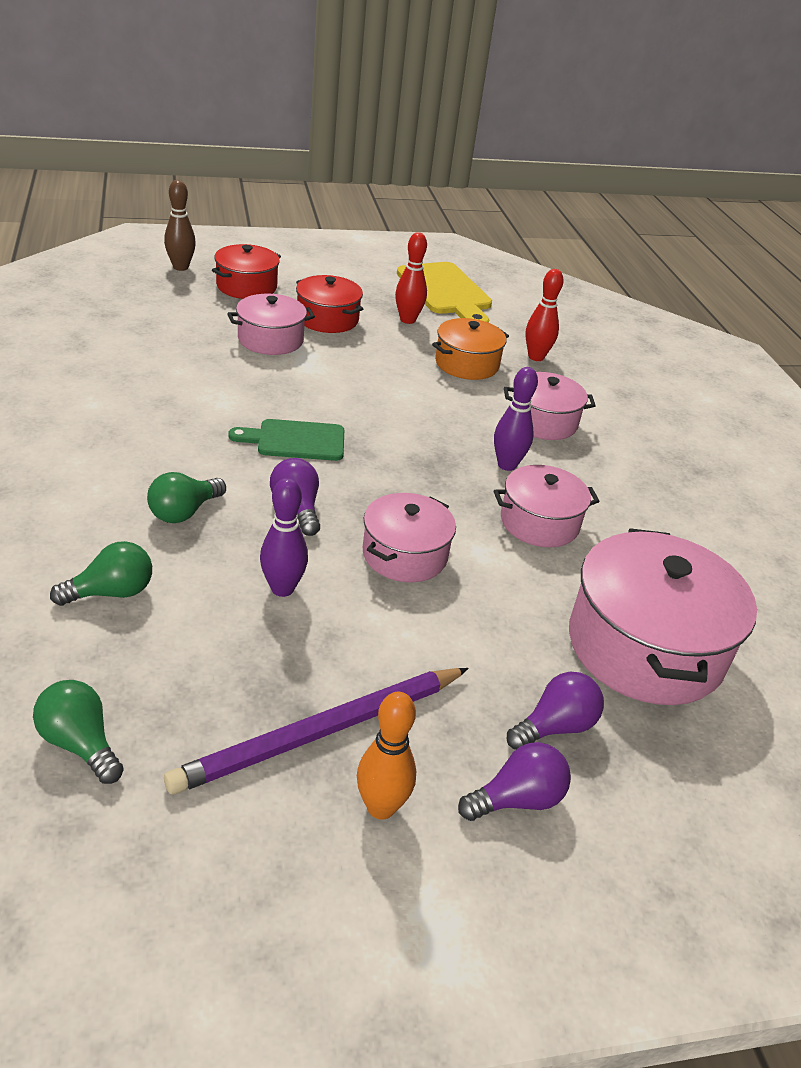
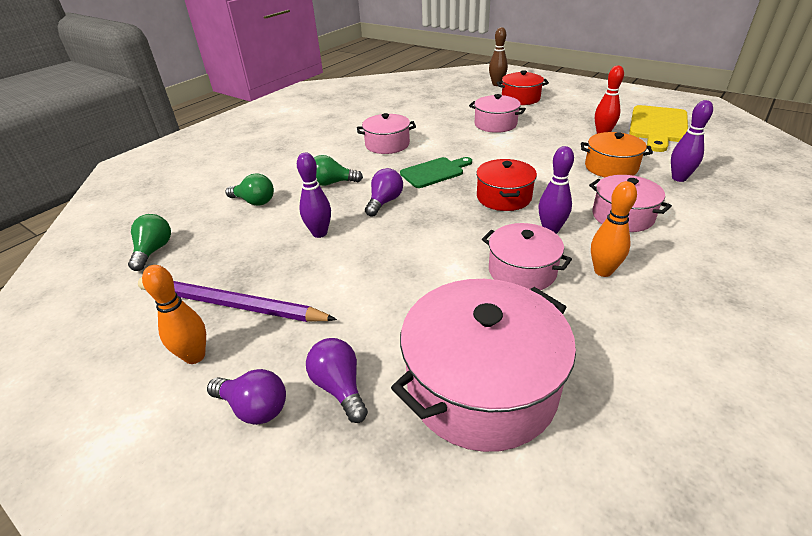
camera: 55 degrees right, 0 degrees up
green cutting board [228,419,344,461] -> green cutting board turned 105 degrees clockwise [400,157,472,188]
red pot [296,275,363,333] -> red pot moved to [476,159,537,211]
pink pot [363,493,456,582] -> pink pot moved to [357,113,416,154]
purple light bulb [507,672,604,750] -> purple light bulb turned 135 degrees counterclockwise [306,338,368,423]
red bowling pin [525,269,564,361] -> purple bowling pin [671,100,713,182]
none -> orange bowling pin [591,181,637,277]

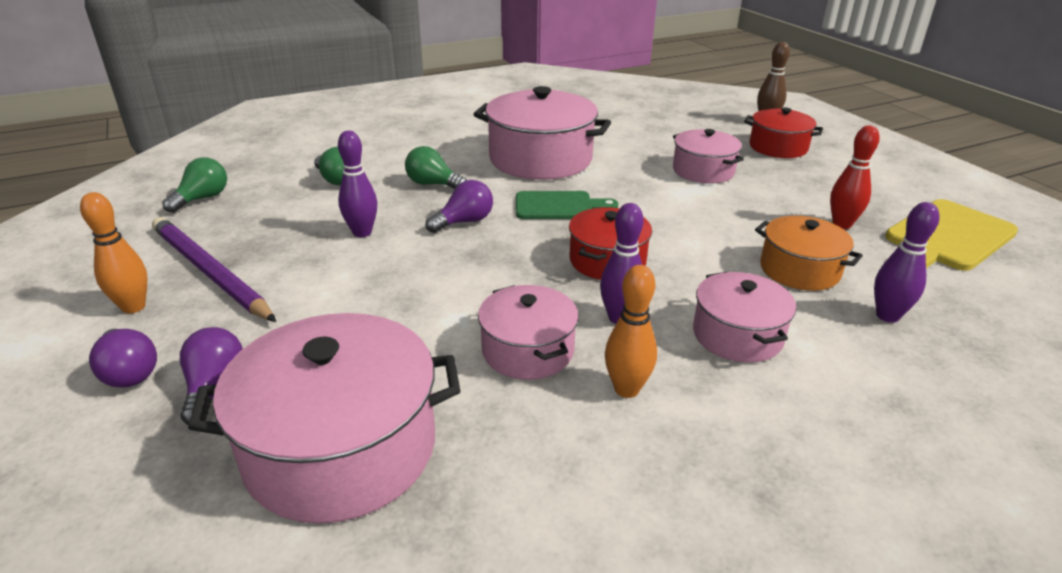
camera: 25 degrees right, 5 degrees down
pink pot [357,113,416,154] -> pink pot [474,86,611,180], size x1.72

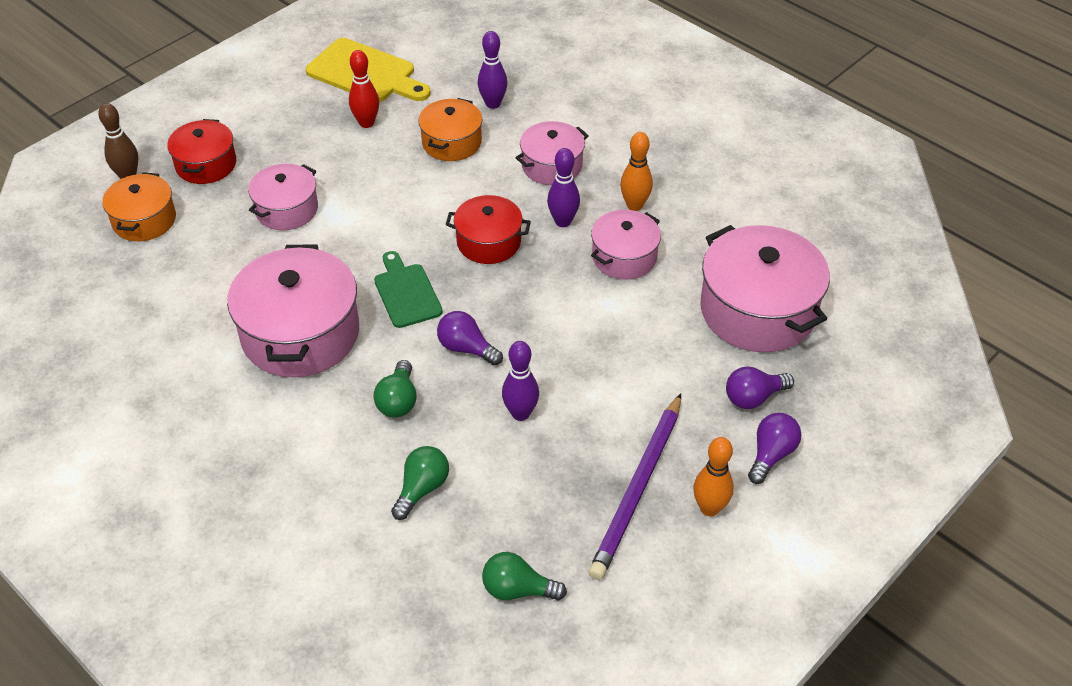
camera: 110 degrees left, 15 degrees up
none -> orange pot [103,172,176,241]

